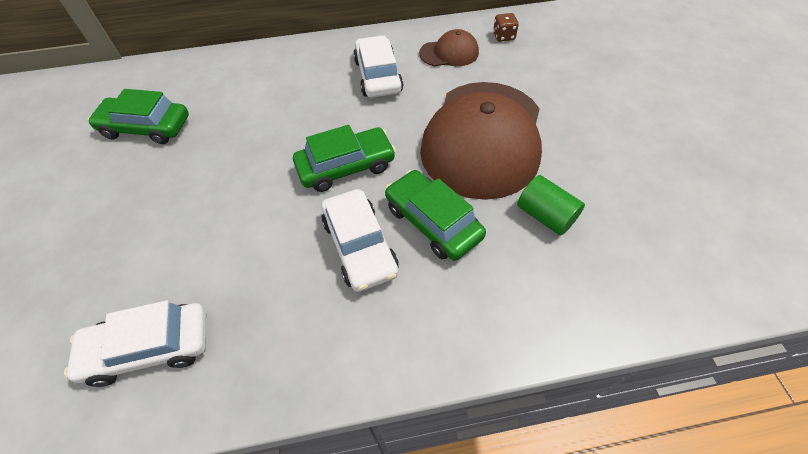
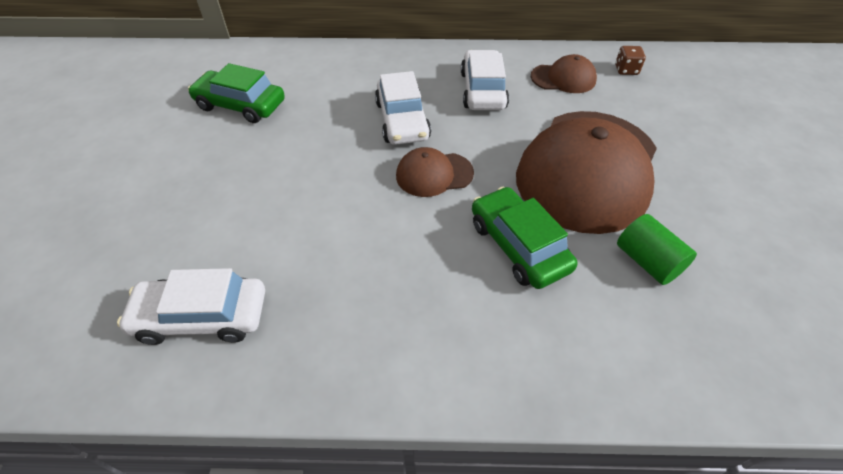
camera: 10 degrees right, 5 degrees down
green car [293,125,396,192] -> brown cap [396,147,474,197]
white car [321,189,399,292] -> white car moved to [375,71,431,145]

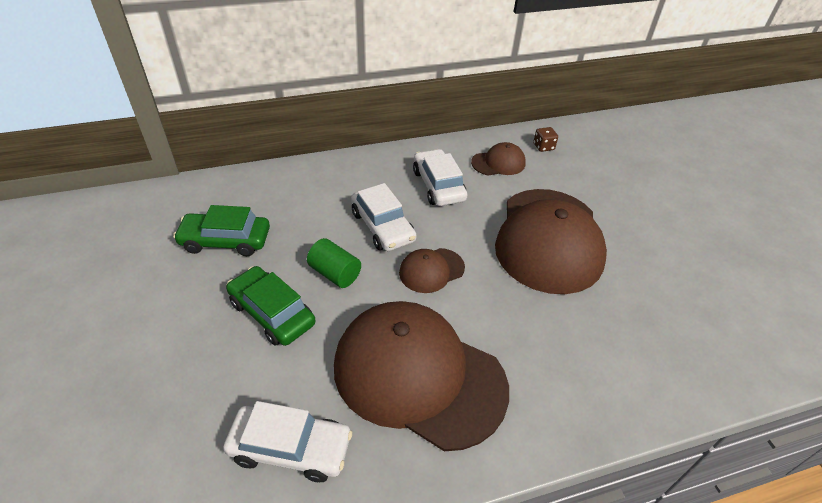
camera: 20 degrees left, 5 degrees down
white car [117,268,265,345] -> white car turned 150 degrees counterclockwise [223,401,352,482]
green car [472,187,577,289] -> green car moved to [226,266,316,346]
green cylinder [617,214,697,285] -> green cylinder moved to [307,238,361,288]
none -> brown cap [334,301,509,451]

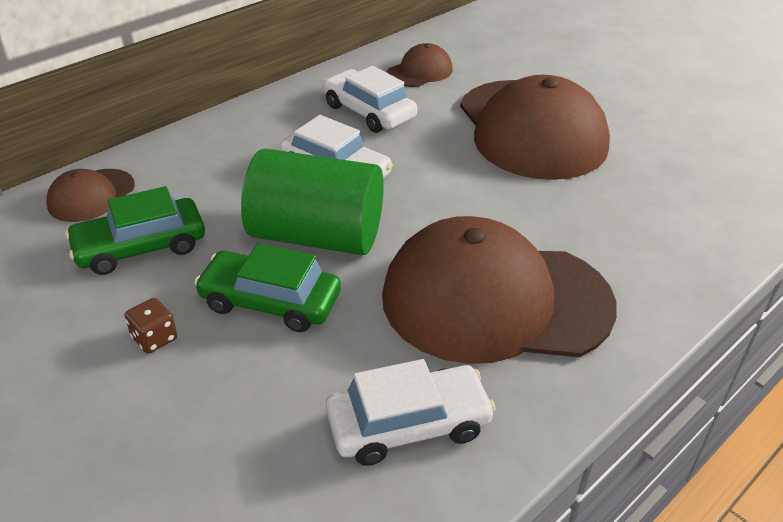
camera: 25 degrees left, 5 degrees down
green cylinder [307,238,361,288] -> green cylinder [241,149,384,255], size x1.95
brown cap [399,248,465,293] -> brown cap moved to [46,169,135,222]
brown dice [533,127,558,152] -> brown dice moved to [125,298,177,354]

